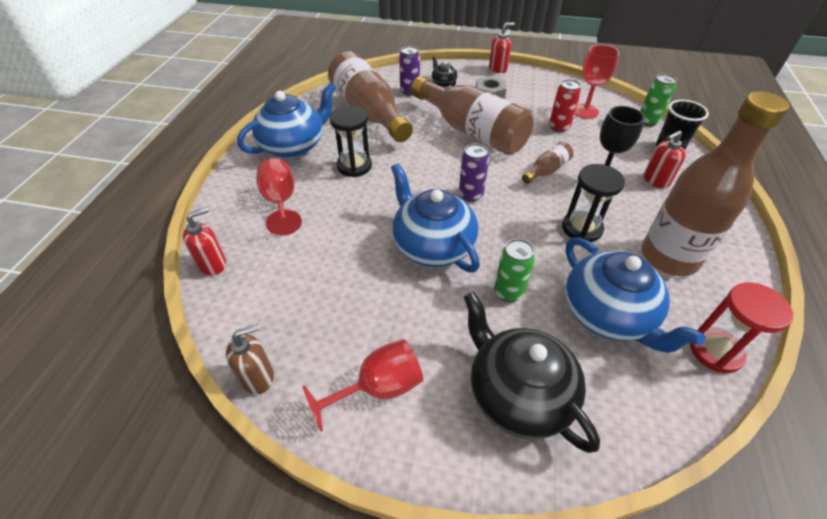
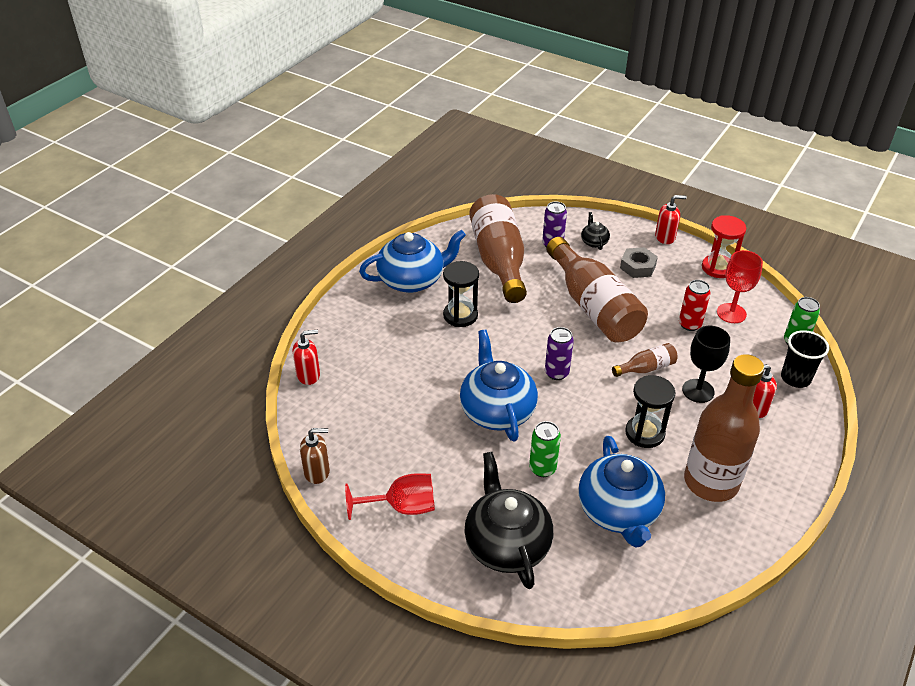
camera: 20 degrees right, 5 degrees down
red goblet [256,158,302,235] -> none
red hourglass [690,282,793,373] -> red hourglass moved to [702,215,746,278]

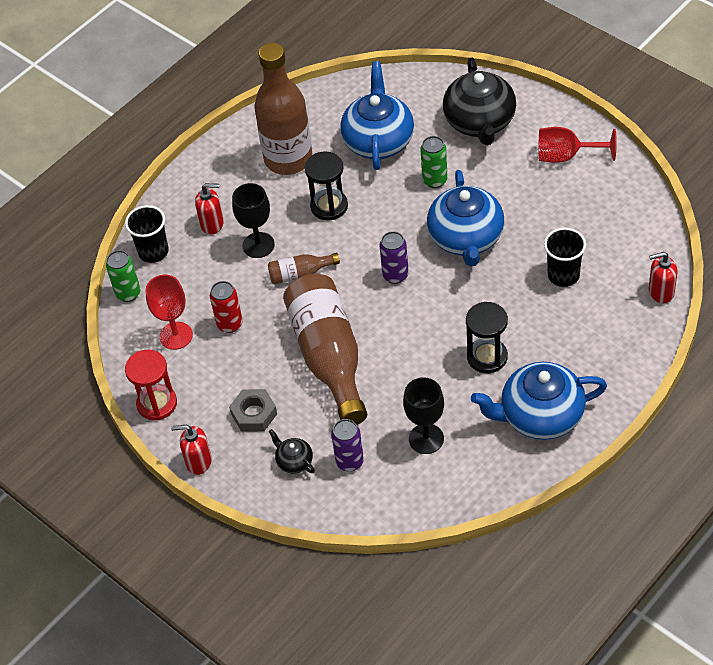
camera: 165 degrees left, 10 degrees up
brown soap dispenser [300,428,330,484] -> none
brown bottle [469,194,527,303] -> black goblet [403,377,444,454]
black teapot [581,212,610,250] -> black teapot turned 135 degrees clockwise [268,429,315,474]
none -> black cup [544,228,586,287]

